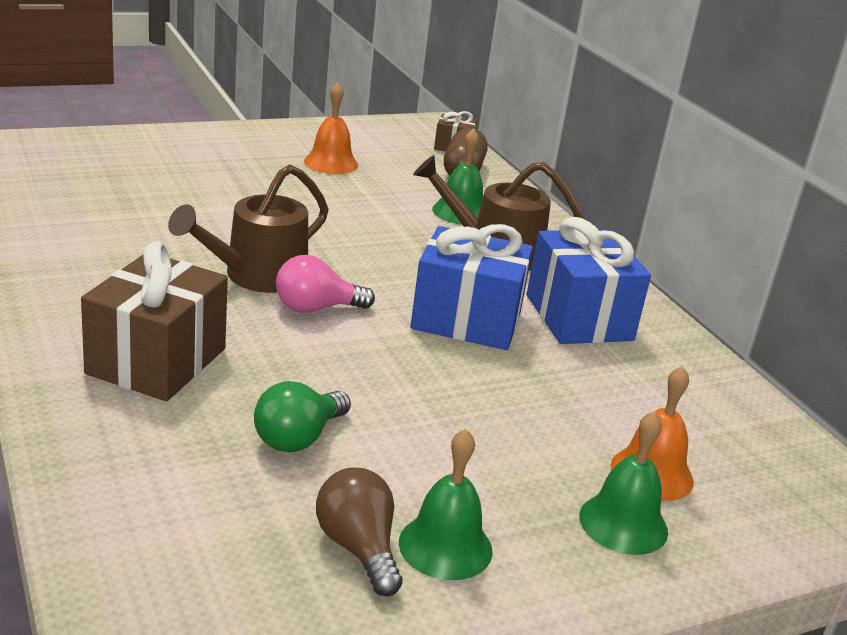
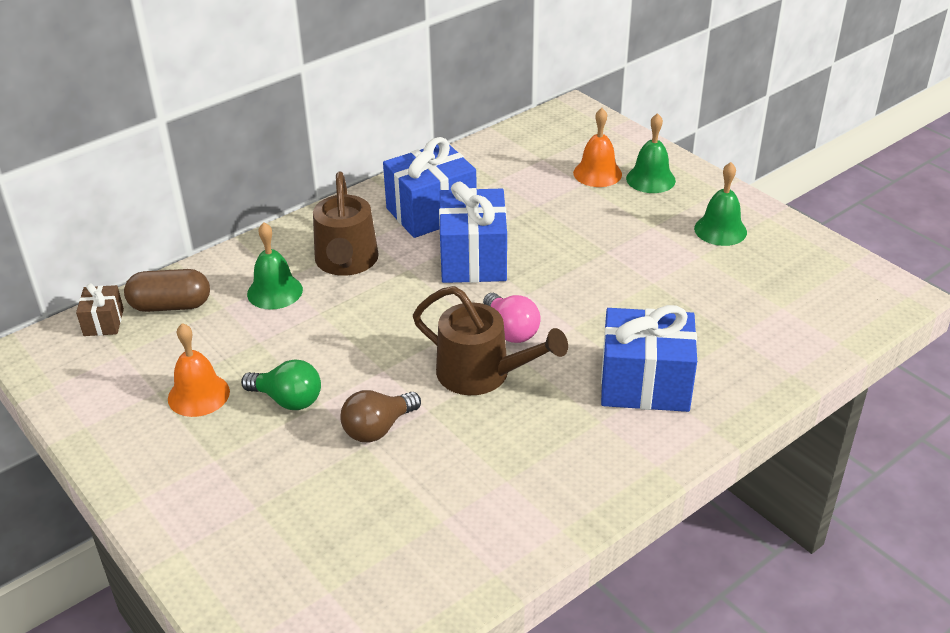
camera: 100 degrees left, 10 degrees up
brown gift [81,242,228,401] -> blue gift [601,305,697,412]
green light bulb [254,381,351,452] -> green light bulb moved to [241,359,321,410]
brown light bulb [316,468,403,596] -> brown light bulb moved to [340,390,421,443]

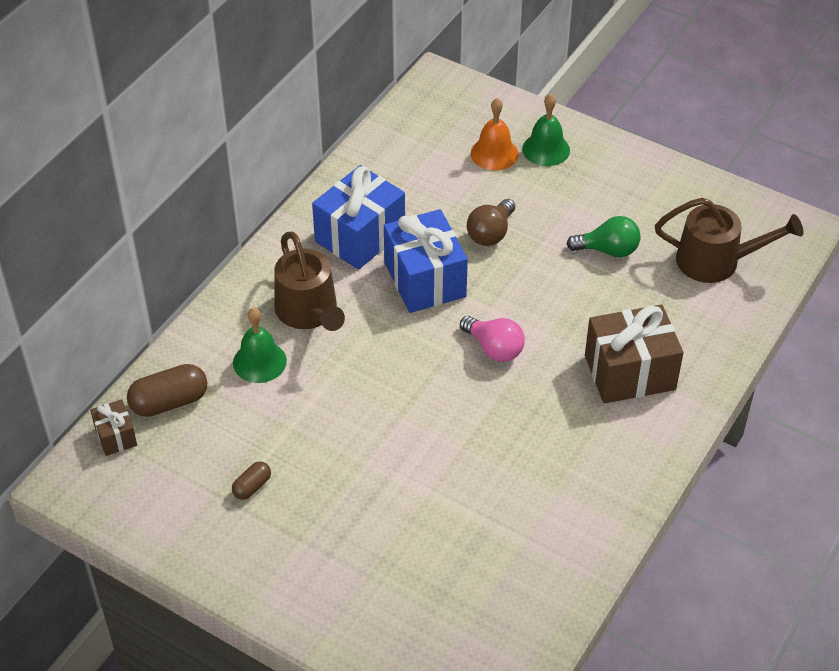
camera: 20 degrees left, 10 degrees up
orange bell [168,323,230,417] -> brown capsule [232,461,271,500]
green light bulb [241,359,321,410] -> green light bulb moved to [566,216,640,257]
brown light bulb [340,390,421,443] -> brown light bulb moved to [467,199,515,246]
brown watering can [413,286,568,395] -> brown watering can moved to [655,198,803,283]
blue gift [601,305,697,412] -> brown gift [585,305,684,403]
green bell [694,162,747,246] -> none

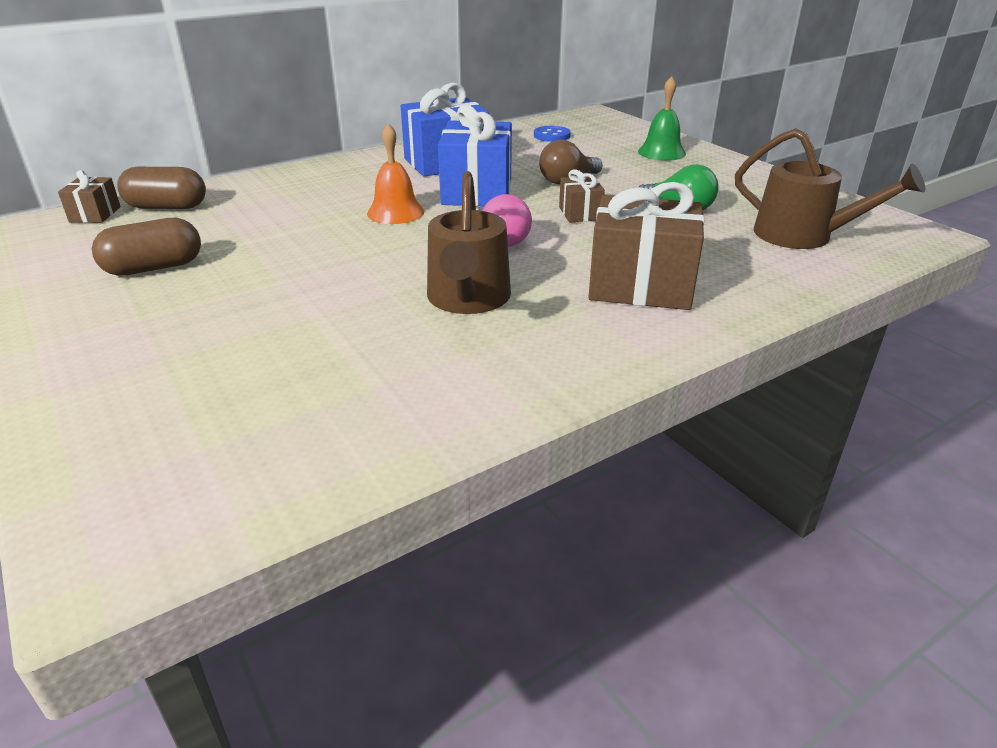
camera: 25 degrees right, 15 degrees down
brown capsule [232,461,271,500] -> brown capsule [92,218,201,276], size x1.81
green bell [233,308,287,383] -> none
brown watering can [275,232,345,331] -> brown watering can moved to [427,171,511,314]
orange bell [471,98,518,170] -> orange bell moved to [367,124,424,224]
none -> blue button [534,126,571,142]
none -> brown gift [559,170,605,223]

